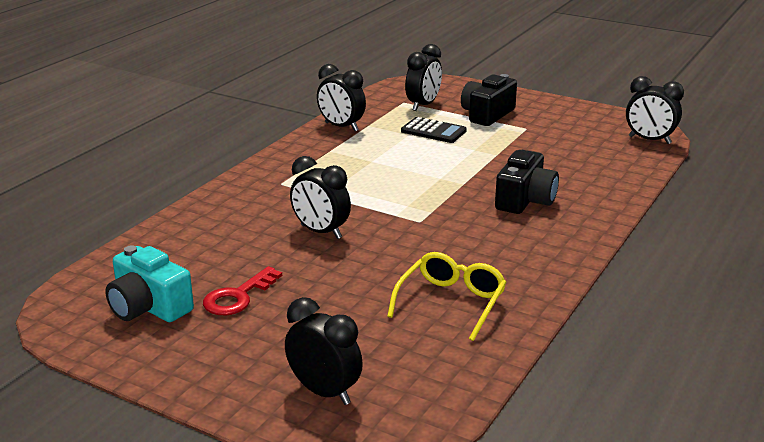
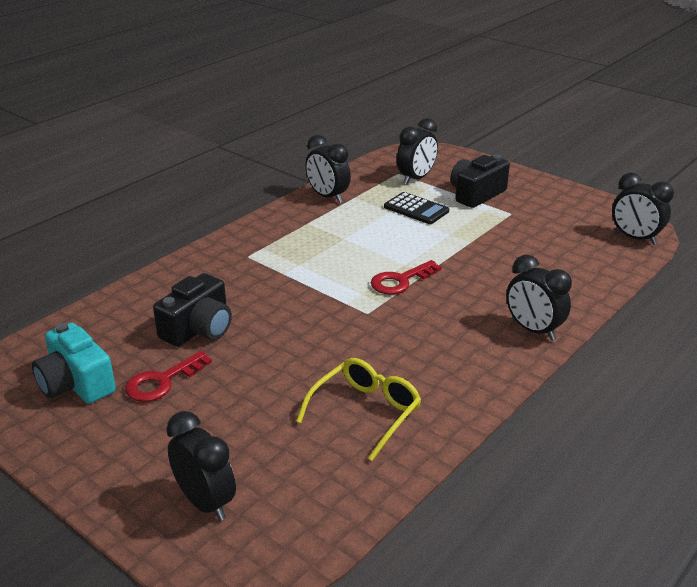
camera: 10 degrees right, 5 degrees up
black clock [290,156,351,239] -> black clock moved to [506,255,572,341]
black camera [495,150,559,214] -> black camera moved to [153,273,232,347]
none -> red key [371,260,441,294]

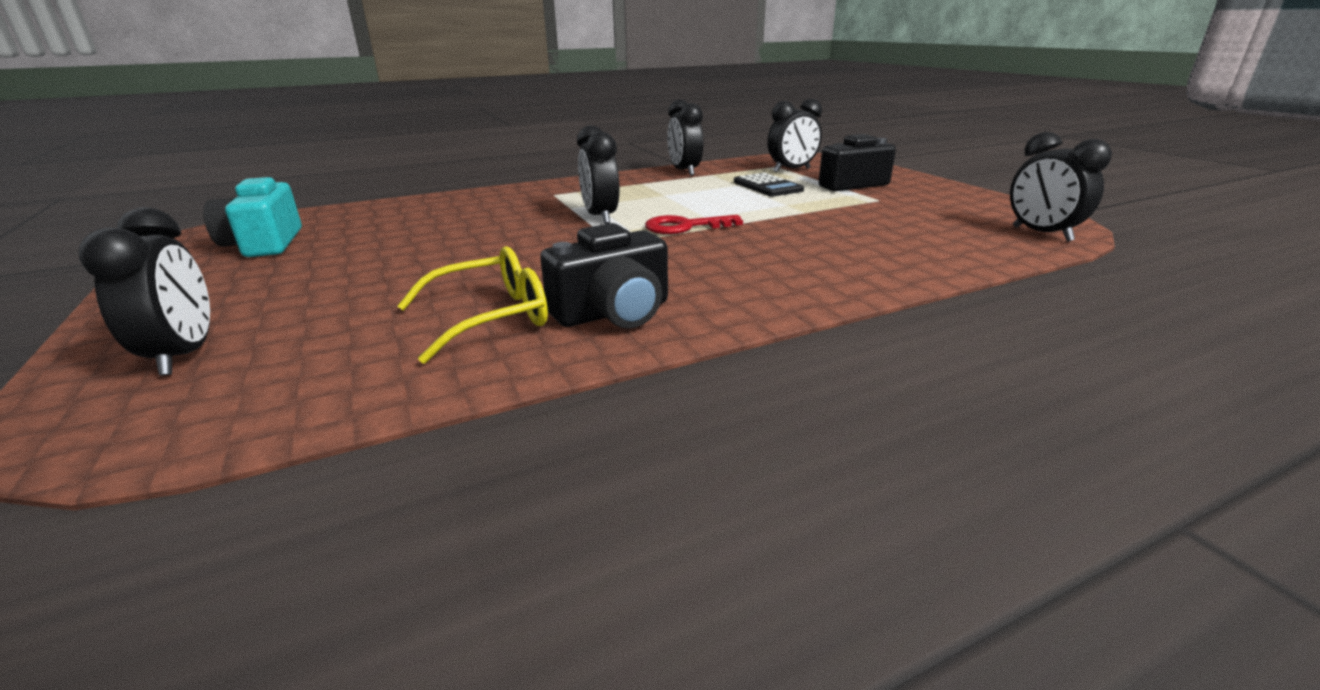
camera: 25 degrees right, 5 degrees down
red key [125,351,212,402] -> none
black camera [153,273,232,347] -> black camera moved to [540,223,668,329]
black clock [506,255,572,341] -> black clock moved to [577,125,620,224]

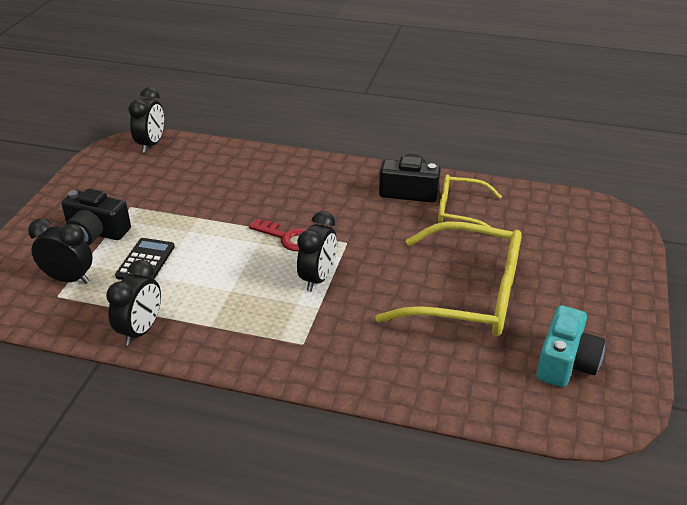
camera: 140 degrees left, 10 degrees up
black clock [79,207,210,376] -> none
none -> yellow glasses [375,221,522,336]

